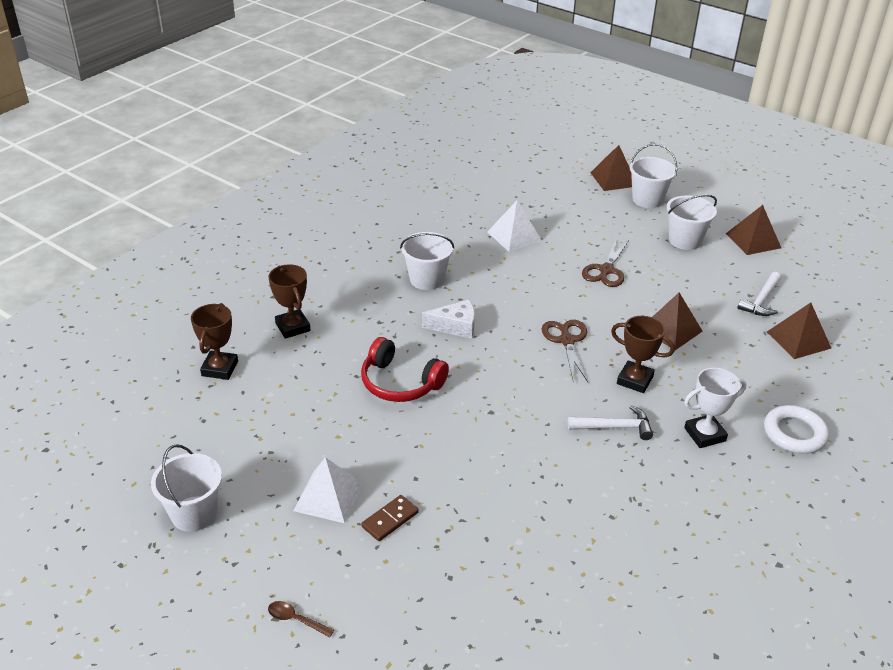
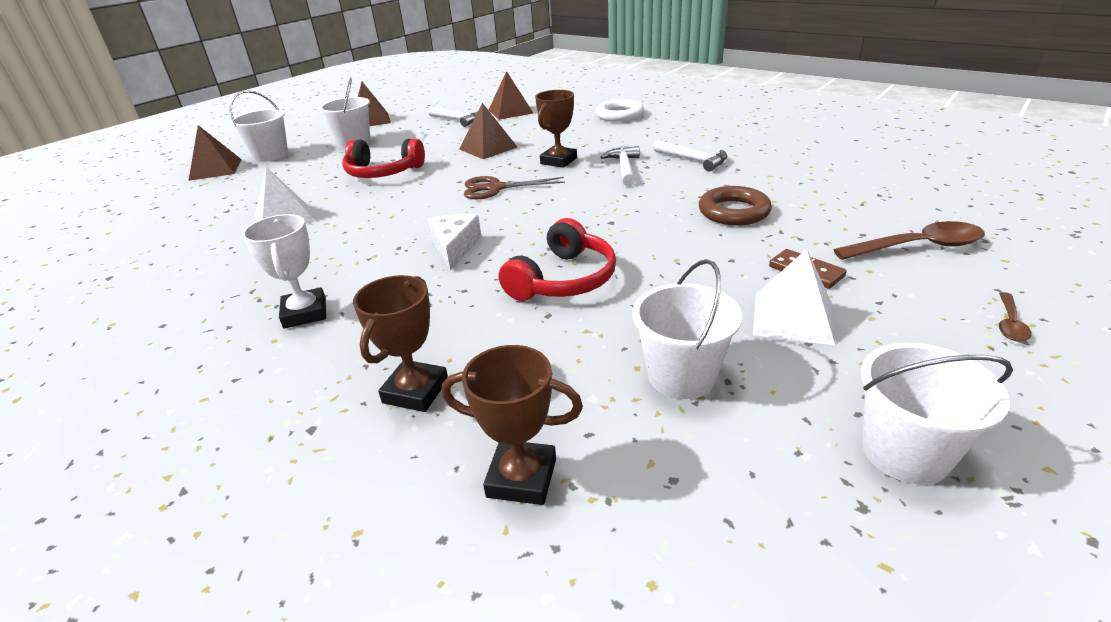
camera: 85 degrees left, 5 degrees down
brown trophy [269,264,311,339] -> brown trophy turned 45 degrees counterclockwise [353,275,448,412]
white bucket [400,232,454,290] -> white bucket moved to [632,259,742,399]
brown scissors [582,238,629,287] -> red headphones [342,139,425,178]
white trophy [684,368,747,448] -> white trophy moved to [242,214,326,329]
none -> white hammer [654,140,727,172]
none -> brown ring [699,186,772,226]
none -> brown spoon [834,221,985,260]

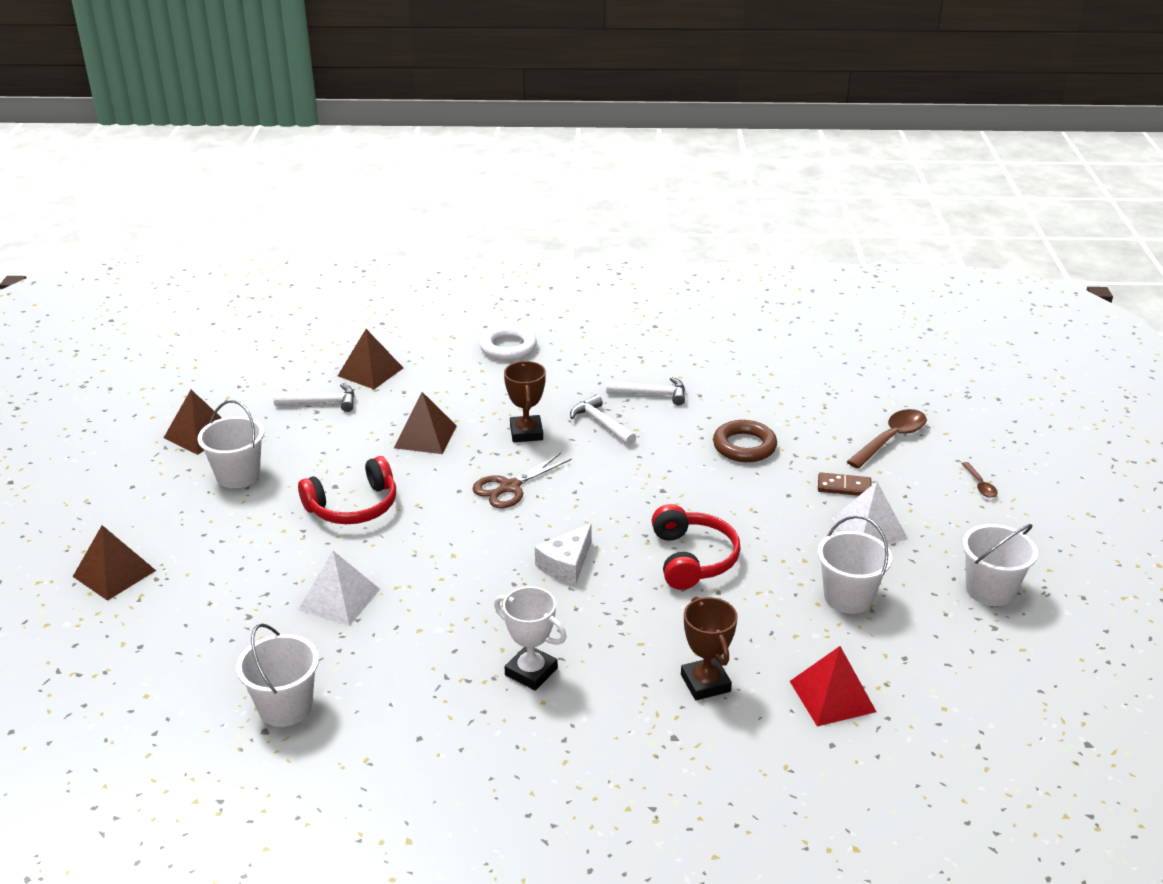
camera: 40 degrees left, 0 degrees up
white bucket [230,90,288,162] -> white bucket moved to [236,624,319,727]
white cheese [428,214,482,271] -> white cheese turned 105 degrees counterclockwise [535,524,592,584]
brown trophy [442,345,583,505] -> red pyramid [790,646,876,726]

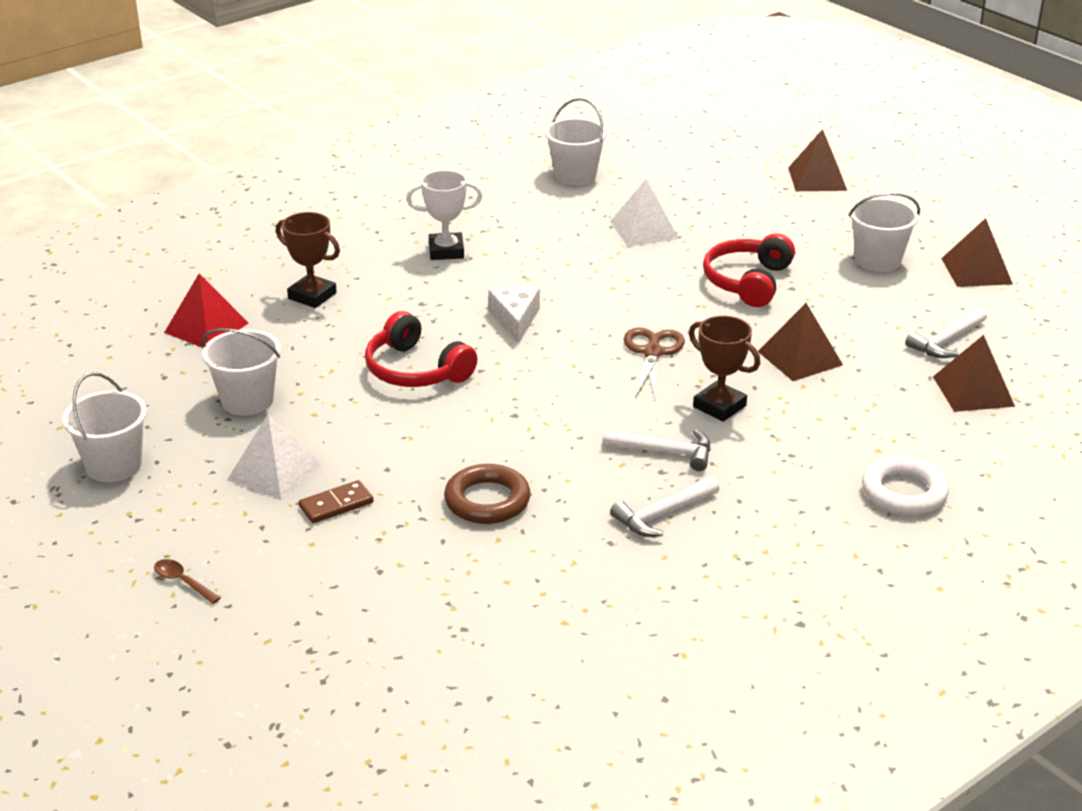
camera: 140 degrees right, 0 degrees up
brown spoon [847,409,927,469] -> none

